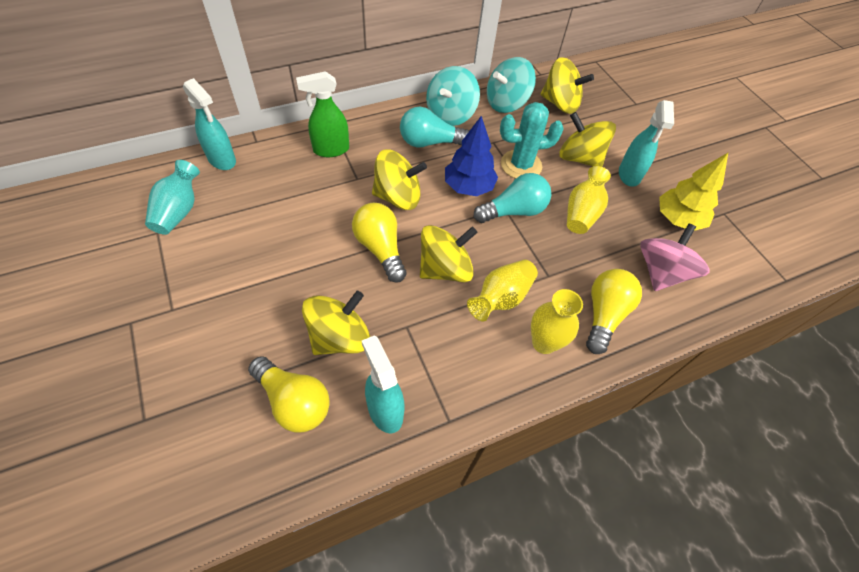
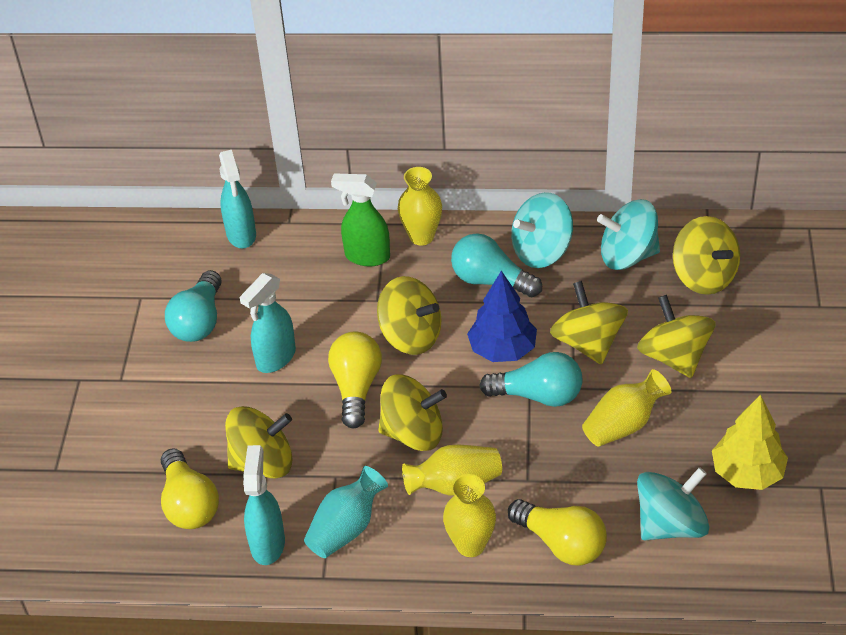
camera: 35 degrees right, 10 degrees down
turquoise vase [145,160,200,235] -> turquoise vase moved to [304,466,388,558]
turquoise cactus [500,102,564,179] -> yellow spinning top [550,281,628,365]
yellow light bulb [586,269,642,354] -> yellow light bulb turned 75 degrees clockwise [508,499,607,565]
turquoise spray bottle [619,100,674,187] -> turquoise spray bottle moved to [240,273,296,373]
pink spinning top [640,224,710,291] -> turquoise spinning top [637,467,709,540]
none -> turquoise light bulb [165,270,222,342]
none -> yellow vase [398,167,442,245]

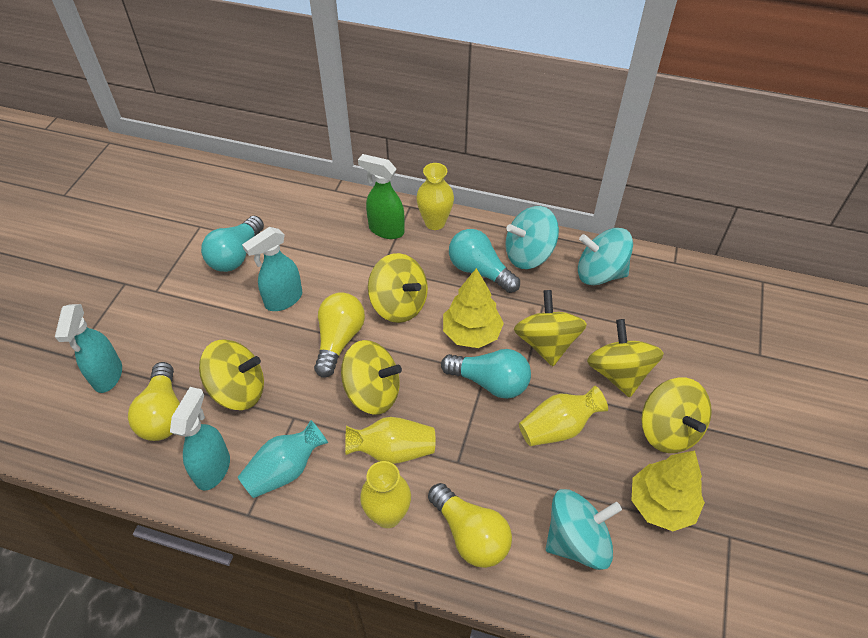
camera: 10 degrees right, 5 degrees up
turquoise spray bottle [219,150,256,249] -> turquoise spray bottle moved to [55,304,122,393]
blue tree [467,271,537,362] -> yellow tree [443,268,504,348]
yellow spinning top [673,216,740,295] -> yellow spinning top moved to [641,377,712,453]

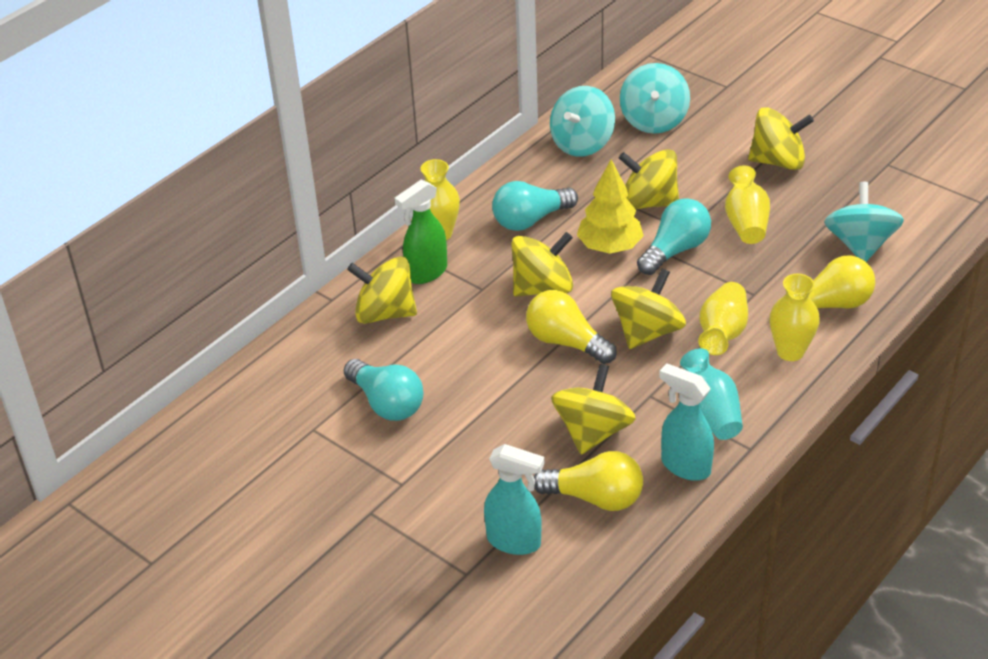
camera: 65 degrees left, 10 degrees down
turquoise spray bottle [242,227,302,311] -> none
turquoise spinning top [505,206,559,269] -> turquoise spinning top moved to [620,63,690,134]
yellow spinning top [587,319,664,397] -> yellow spinning top moved to [347,256,417,324]
yellow tree [631,451,705,531] -> none

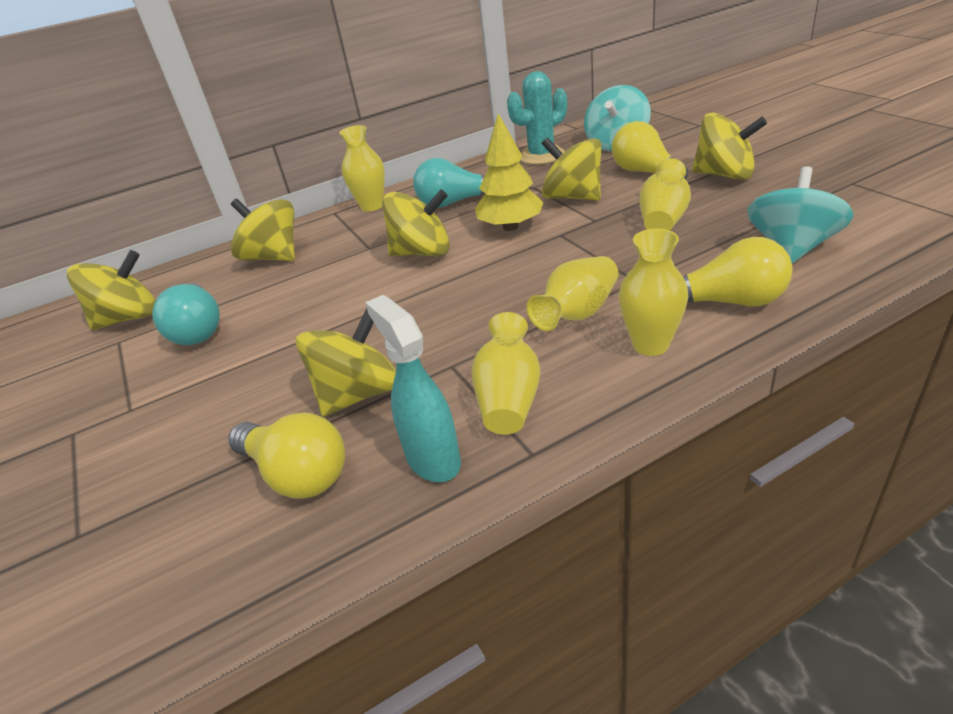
camera: 25 degrees right, 5 degrees down
green spray bottle [395,179,447,284] -> none
turquoise spray bottle [484,444,545,555] -> none
yellow light bulb [526,290,617,364] -> yellow light bulb moved to [611,121,688,179]
turquoise spinning top [550,86,615,157] -> turquoise cactus [507,71,567,165]
yellow spinning top [611,269,686,349] -> yellow spinning top moved to [67,250,156,330]
turquoise light bulb [637,198,711,275] -> none
turquoise vase [680,348,743,440] -> yellow vase [472,312,541,435]

